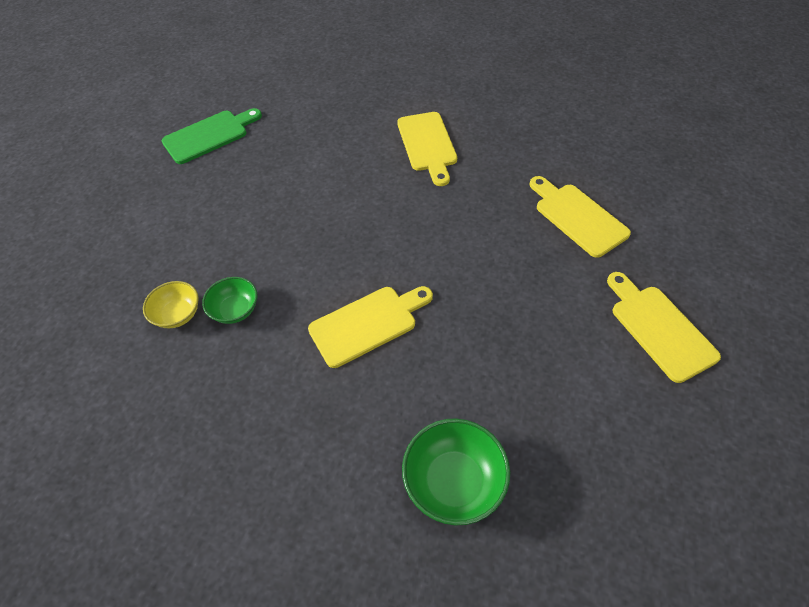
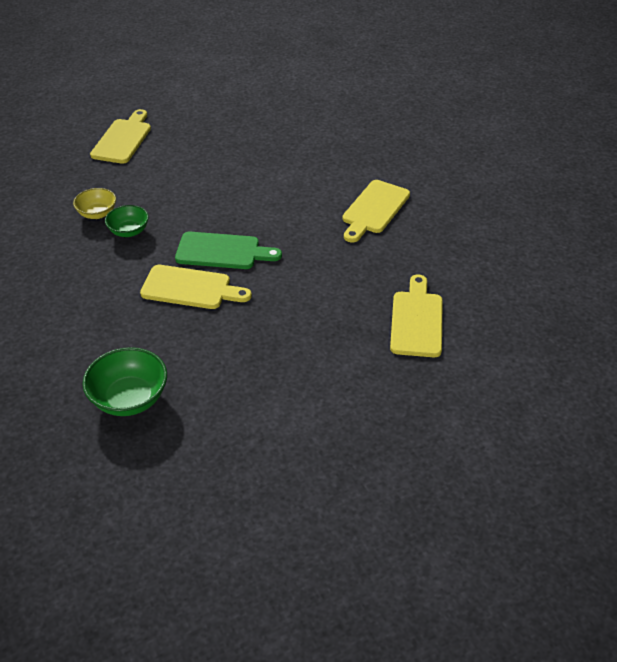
camera: 40 degrees right, 10 degrees down
green cutting board [162,108,262,164] -> green cutting board moved to [175,232,282,269]
yellow cutting board [607,272,721,383] -> yellow cutting board moved to [90,109,151,164]

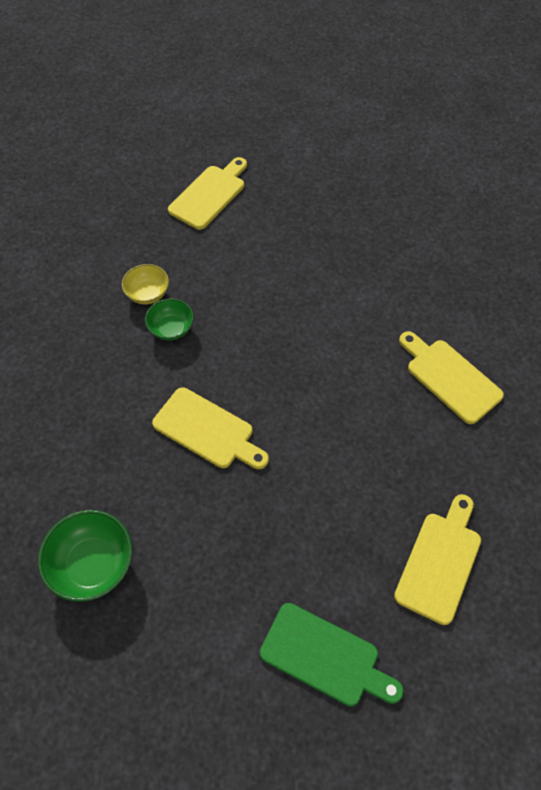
camera: 20 degrees right, 15 degrees up
green cutting board [175,232,282,269] -> green cutting board moved to [260,603,404,706]
yellow cutting board [343,180,410,243] -> yellow cutting board turned 90 degrees clockwise [399,331,504,424]

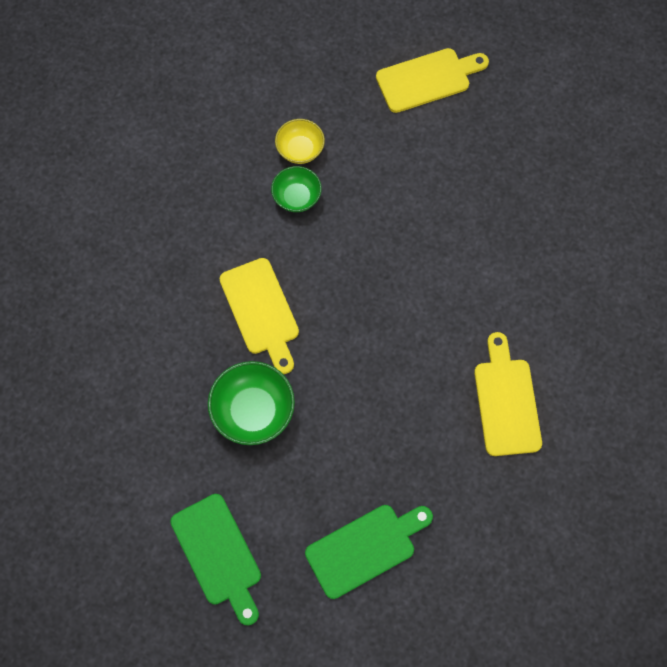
camera: 35 degrees right, 10 degrees up
green bowl [38,510,132,602] -> green bowl moved to [208,361,295,445]
yellow cutting board [394,494,481,625] -> green cutting board [305,505,433,599]

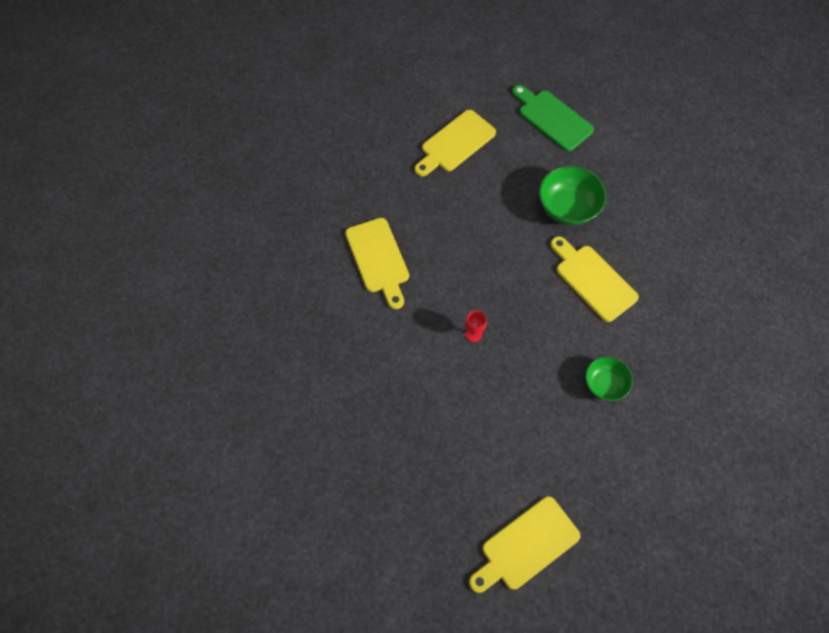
camera: 165 degrees right, 5 degrees down
yellow bowl [275,119,325,164] -> none
green cutting board [305,505,433,599] -> yellow cutting board [415,110,496,177]
none -> red goblet [465,310,487,342]

